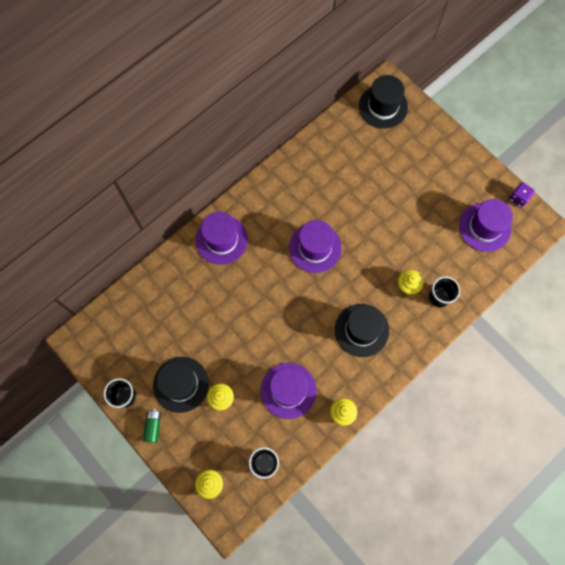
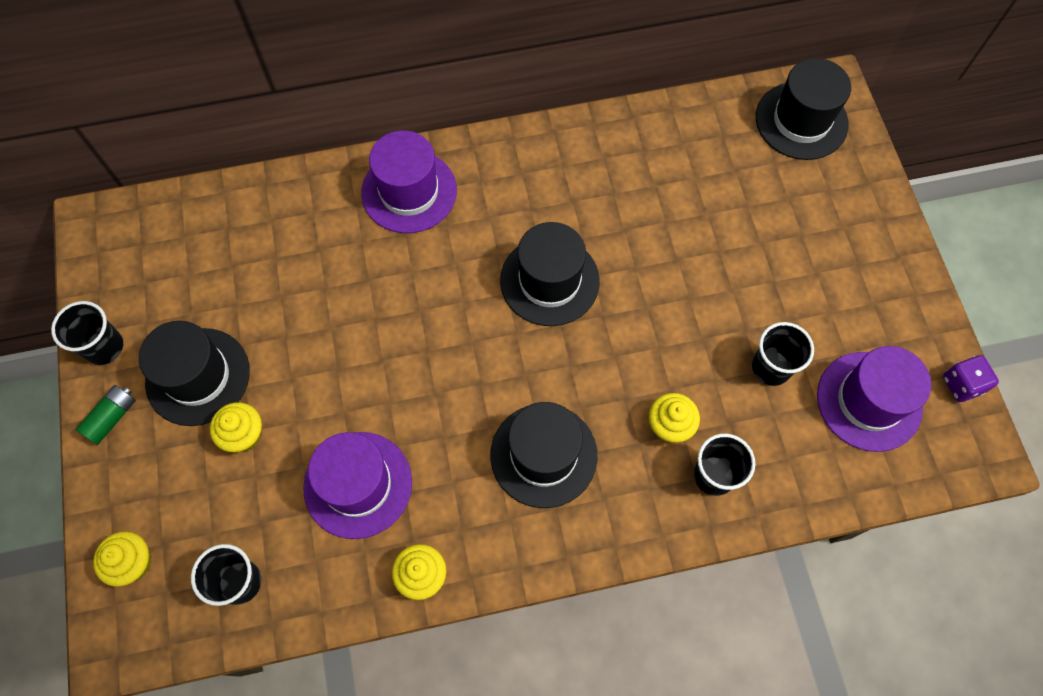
camera: 30 degrees right, 5 degrees down
purple hat [289,220,342,273] -> black hat [500,222,600,326]
none -> black cup [752,322,814,386]

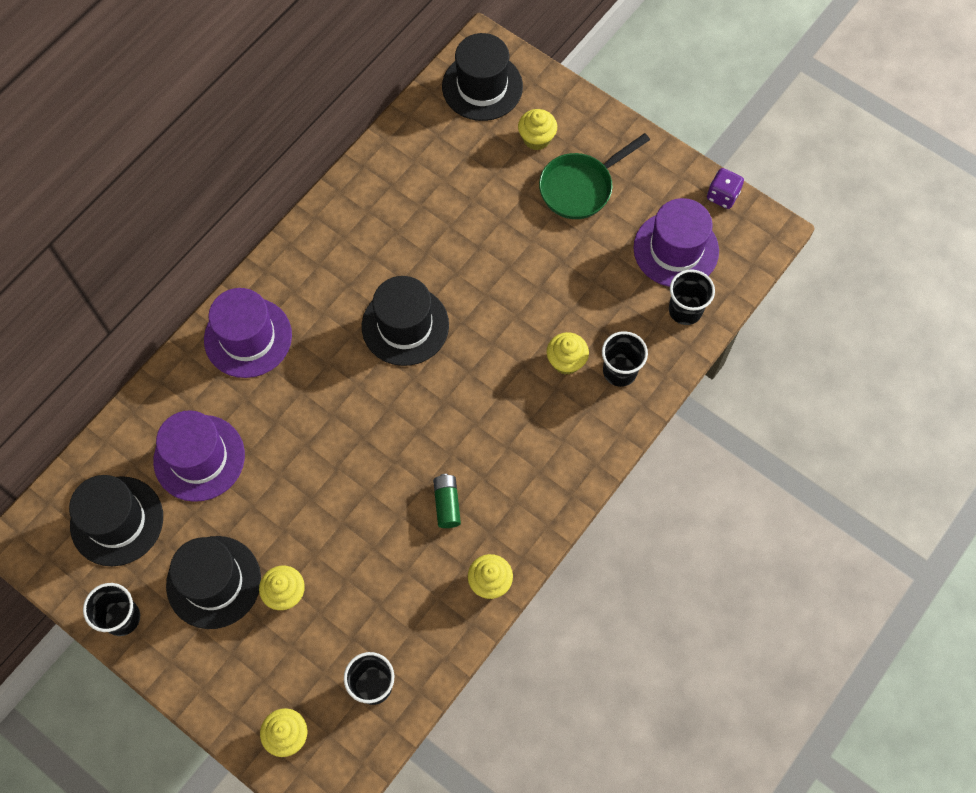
camera: 40 degrees left, 0 degrees up
green battery [76,385,136,445] -> green battery moved to [433,474,461,528]
purple hat [303,432,412,539] -> purple hat moved to [153,410,245,502]
black hat [490,402,597,508] -> black hat moved to [69,475,163,566]
black cup [752,322,814,386] -> black cup moved to [669,269,715,325]
none -> yellow cupcake [518,109,557,150]
none -> green pan [539,133,650,219]

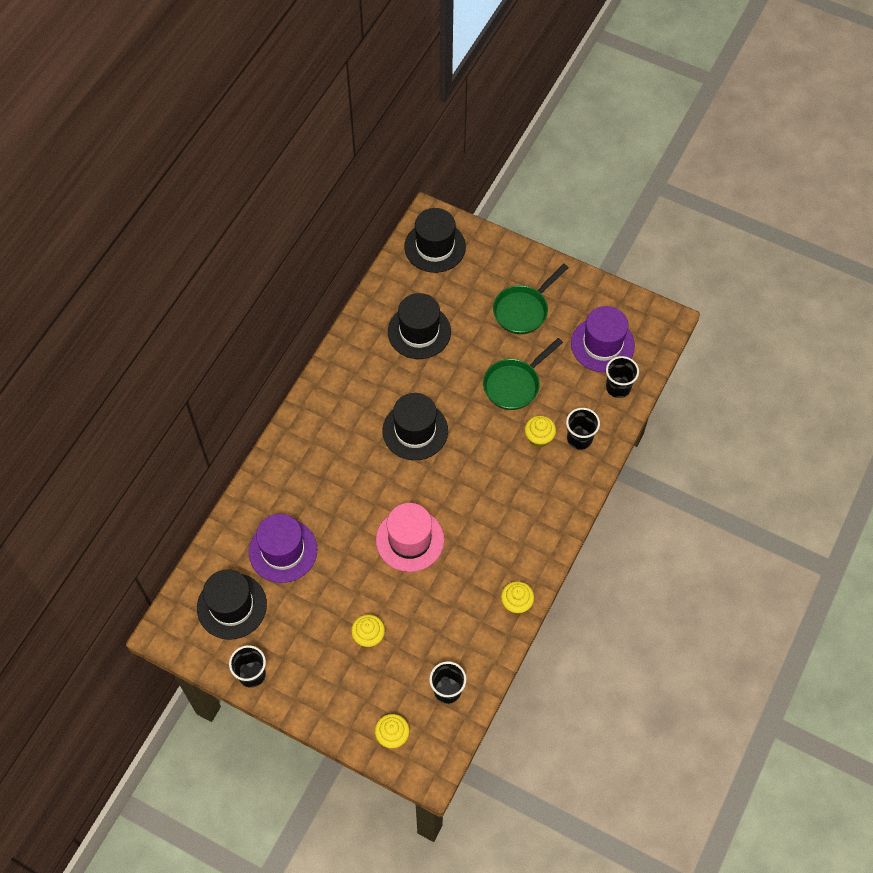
camera: 10 degrees left, 5 degrees down
black hat [166,536,261,629] -> black hat moved to [388,293,451,359]
purple hat [204,288,292,378] -> none
green battery [433,474,461,528] -> none
yellow cupcake [518,109,557,150] -> none
purple dice [707,168,744,209] -> none
none -> pink hat [376,503,444,572]
none -> green pan [483,338,563,410]

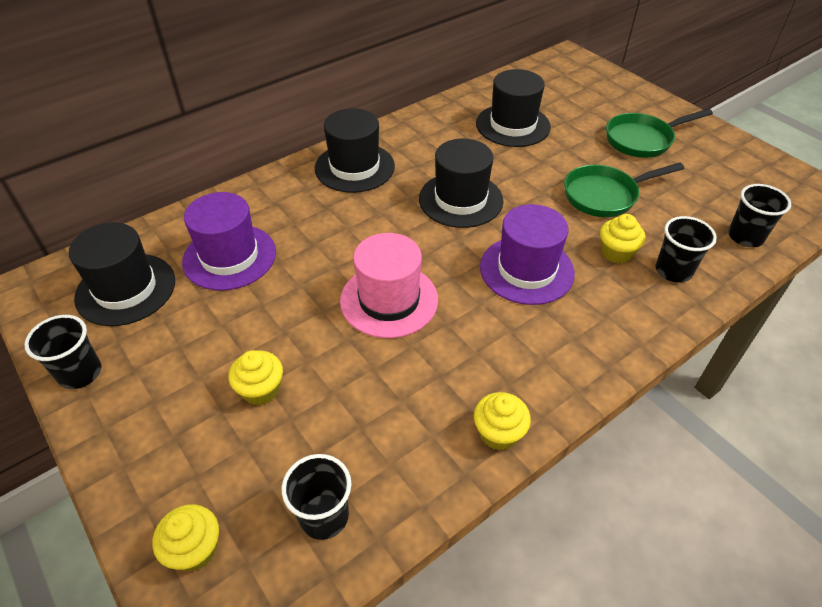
camera: 25 degrees right, 15 degrees down
black hat [404,208,466,273] -> black hat moved to [315,108,395,193]
purple hat [571,306,635,372] -> purple hat moved to [480,204,575,305]

